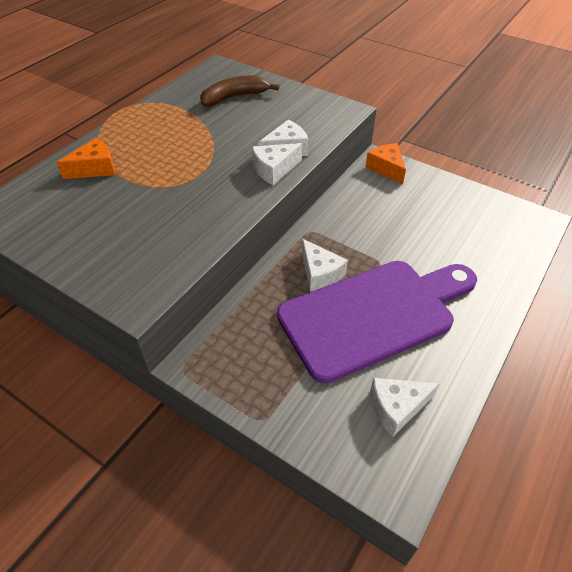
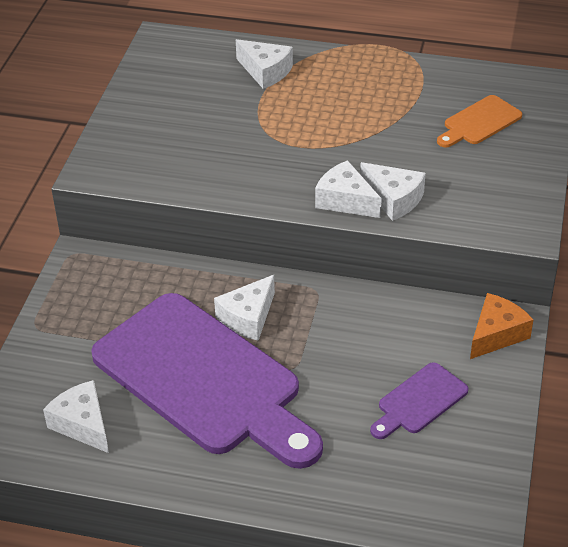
camera: 70 degrees right, 5 degrees down
orange cheese [56,138,115,179] -> white cheese [236,39,293,89]
brown banana [200,75,280,107] -> orange cutting board [437,95,522,148]
none -> purple cutting board [370,362,469,439]

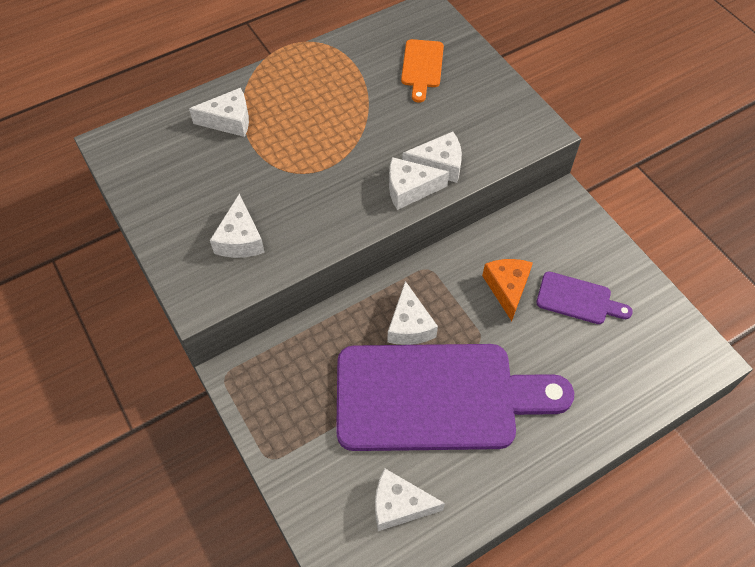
camera: 45 degrees left, 15 degrees up
purple cutting board [370,362,469,439] -> purple cutting board turned 75 degrees counterclockwise [536,272,633,324]
orange cheese [470,293,533,359] -> orange cheese moved to [482,259,533,321]
none -> white cheese [210,194,265,258]

